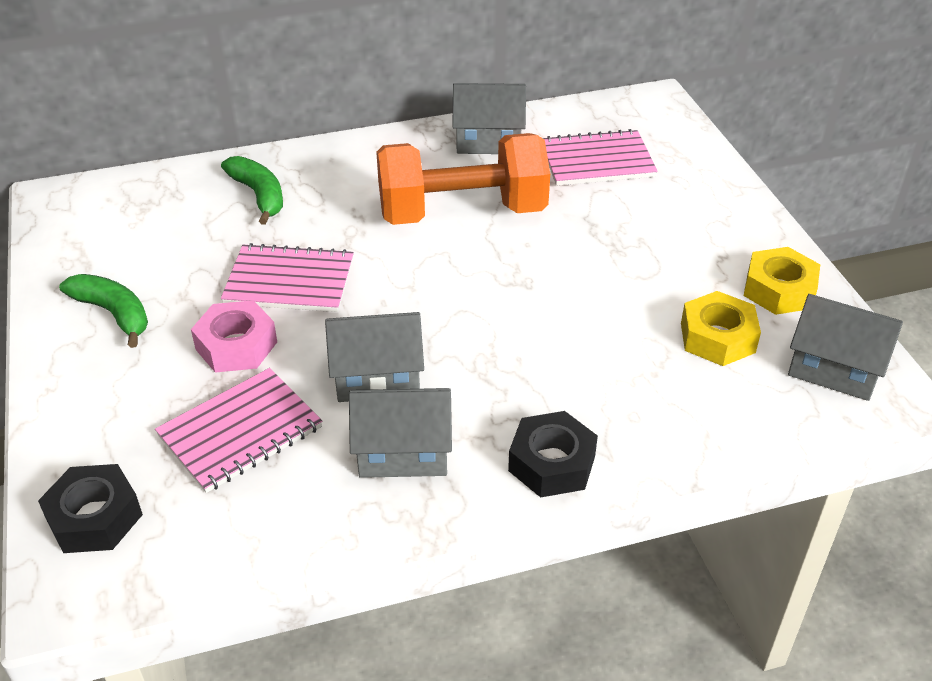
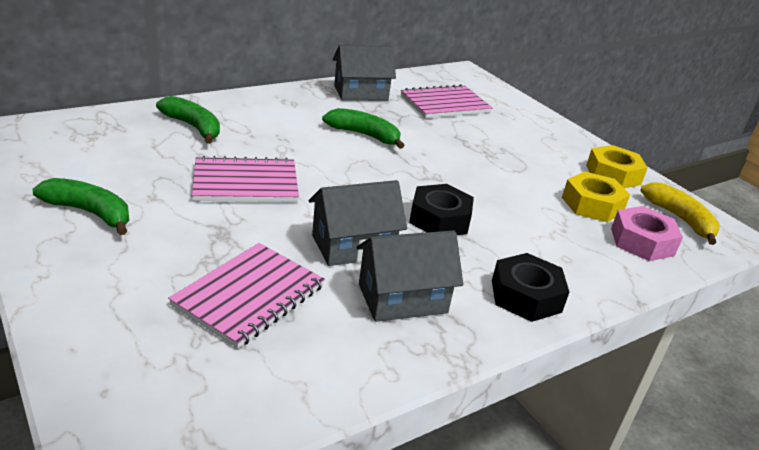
camera: 20 degrees left, 10 degrees down
black nut [38,464,143,553] -> black nut moved to [409,184,474,235]
pink nut [191,300,277,373] -> pink nut moved to [611,206,683,261]
orange dumbbell [376,133,550,225] -> green banana [322,108,405,149]
grey house [788,294,903,401] -> yellow banana [640,182,720,245]

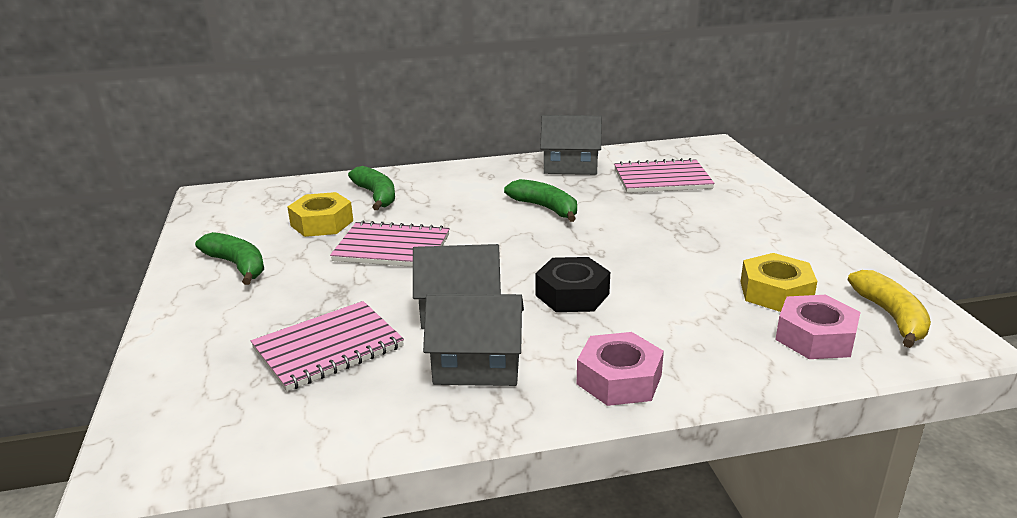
camera: 25 degrees right, 5 degrees down
black nut [492,253,569,322] -> pink nut [577,332,664,406]
yellow nut [586,145,648,189] -> yellow nut moved to [287,192,353,237]

